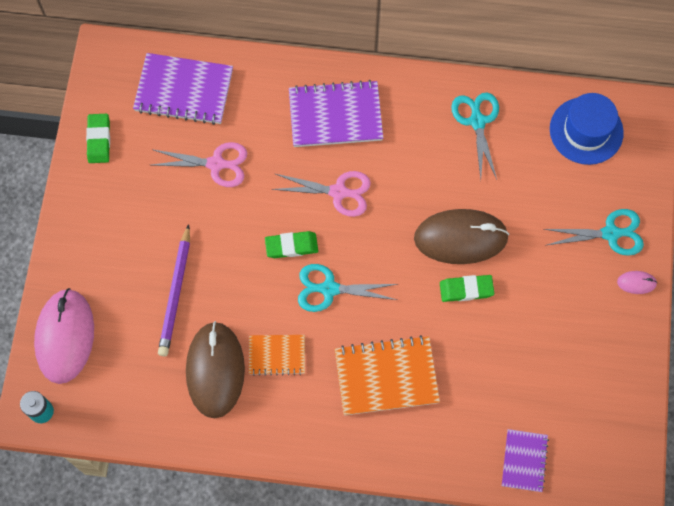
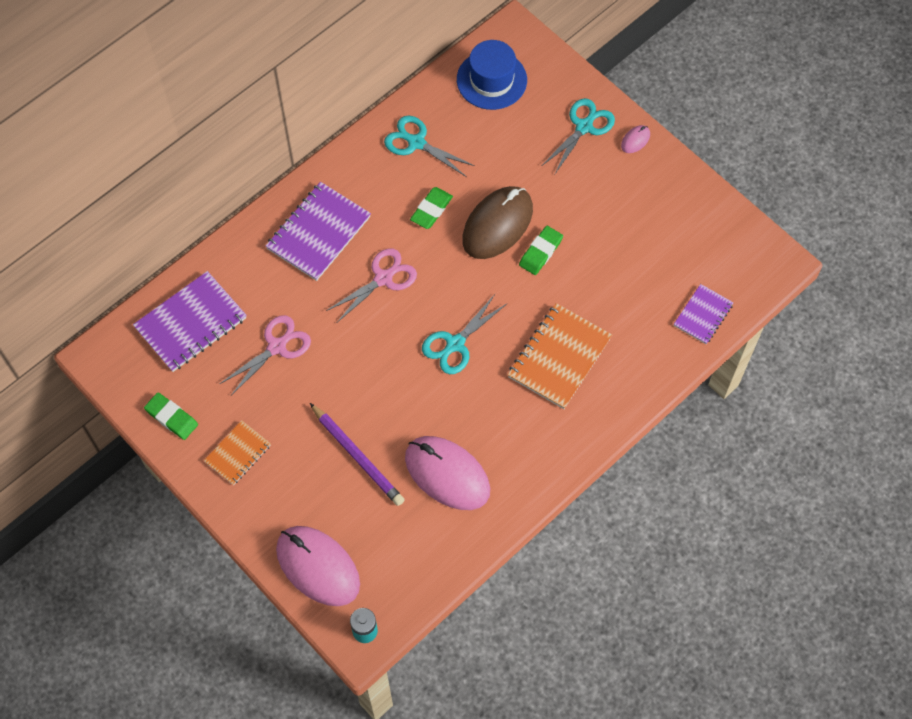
camera: 50 degrees left, 5 degrees down
brown mouse [186,321,245,418] -> pink mouse [405,436,490,510]
orange notebook [249,335,305,376] -> orange notebook moved to [204,420,271,485]
green eraser [265,231,318,258] -> green eraser moved to [410,187,453,229]
purple notebook [502,429,549,492] -> purple notebook turned 75 degrees clockwise [674,284,734,344]

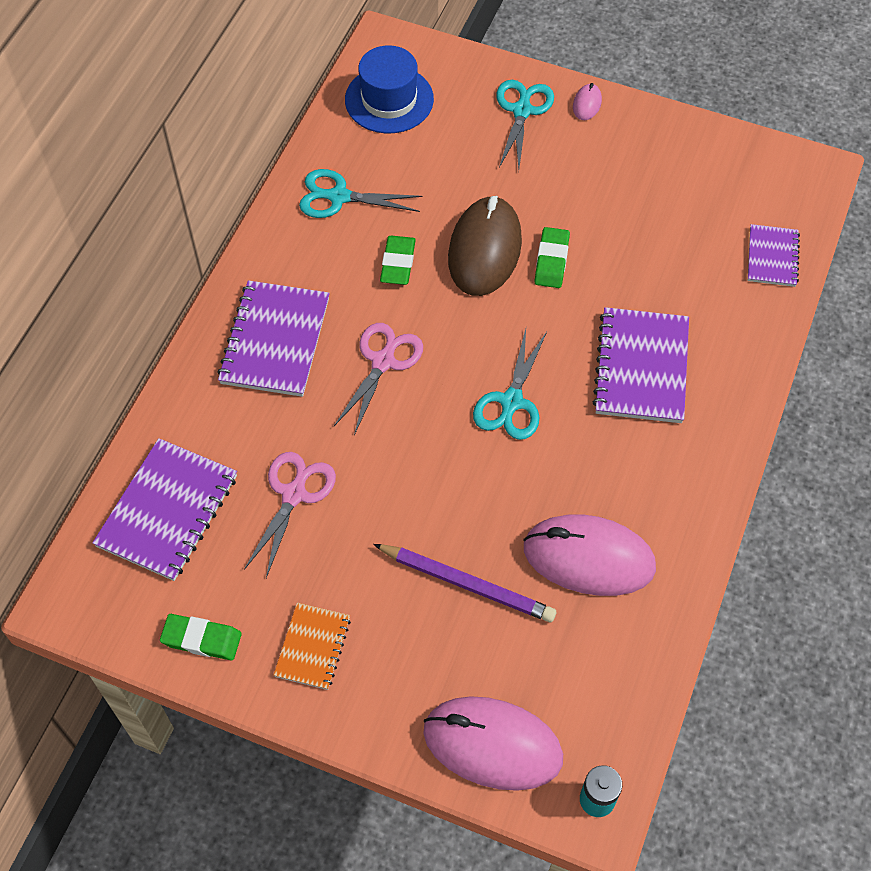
camera: 25 degrees left, 5 degrees down
orange notebook [508,303,612,409] -> purple notebook [592,307,689,423]

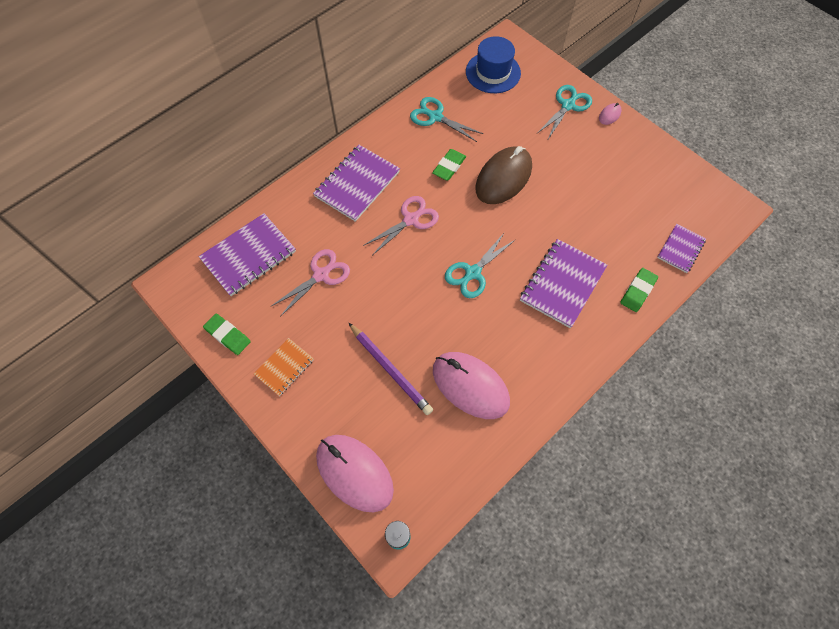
camera: 25 degrees right, 5 degrees up
green eraser [534,227,570,288] -> green eraser moved to [620,268,658,312]

